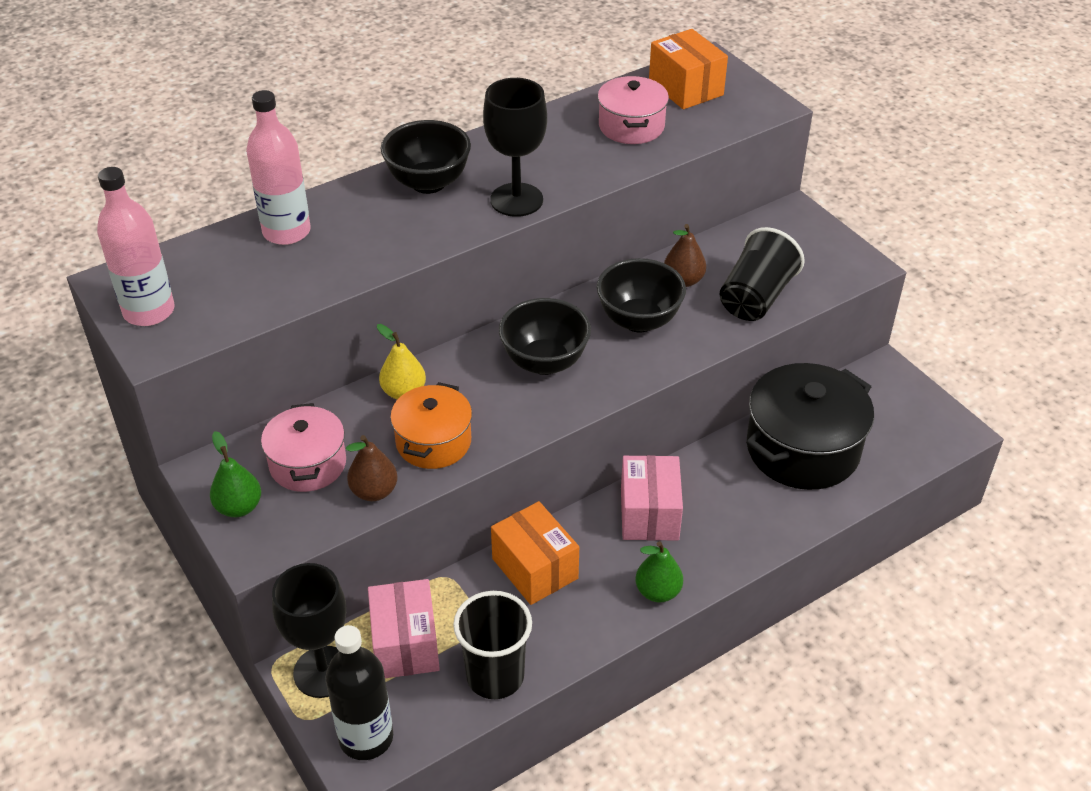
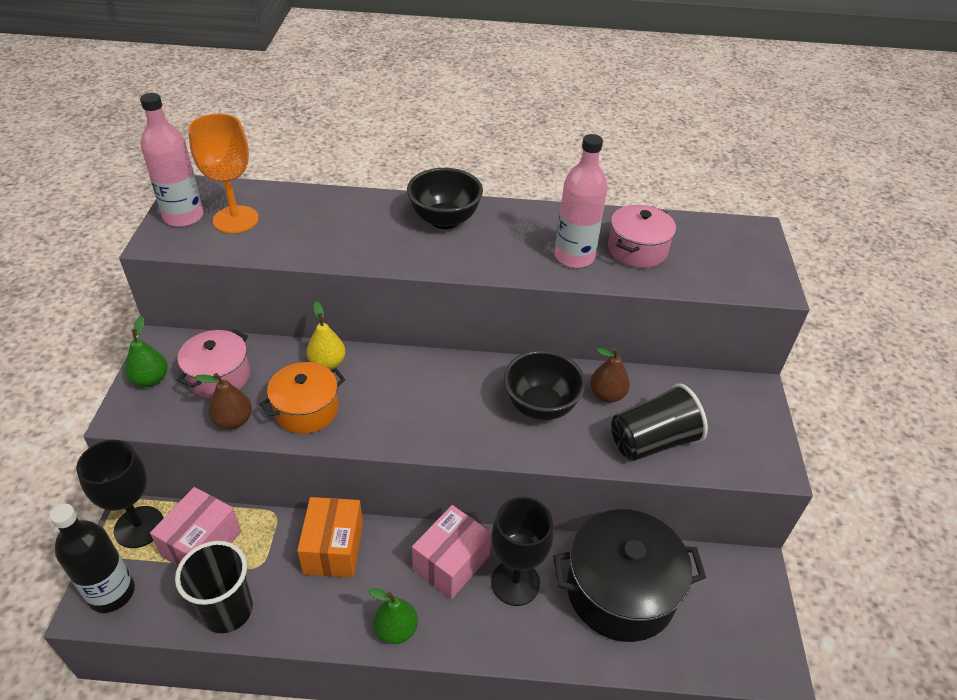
camera: 35 degrees right, 0 degrees up
pink bottle [246,90,311,245] -> pink bottle moved to [555,134,608,268]
black goblet [483,78,547,217] -> black goblet moved to [491,497,554,606]
black bowl [499,298,591,375] -> none
orange box [649,29,728,109] -> none
none -> orange goblet [188,114,259,233]

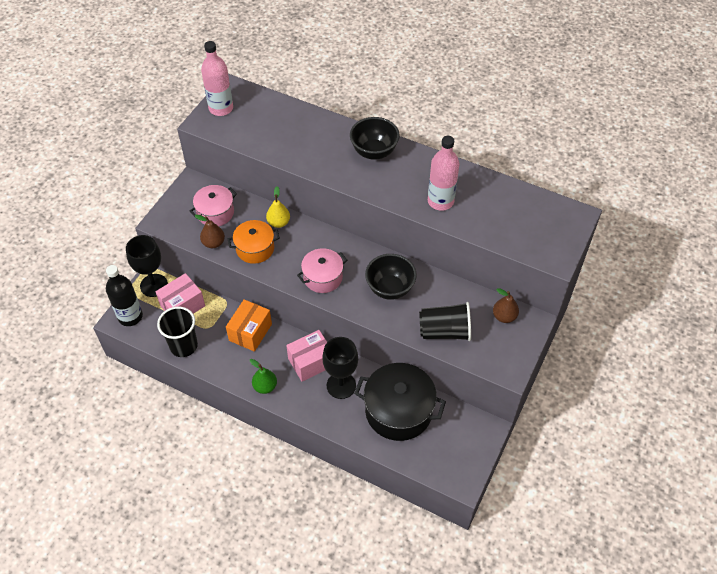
camera: 25 degrees right, 10 degrees up
green pear [125,316,168,387] -> none
orange goblet [188,114,259,233] -> none
brown pear [590,348,630,403] -> brown pear moved to [493,288,519,323]
pink pot [608,205,676,268] -> pink pot moved to [297,248,347,293]

